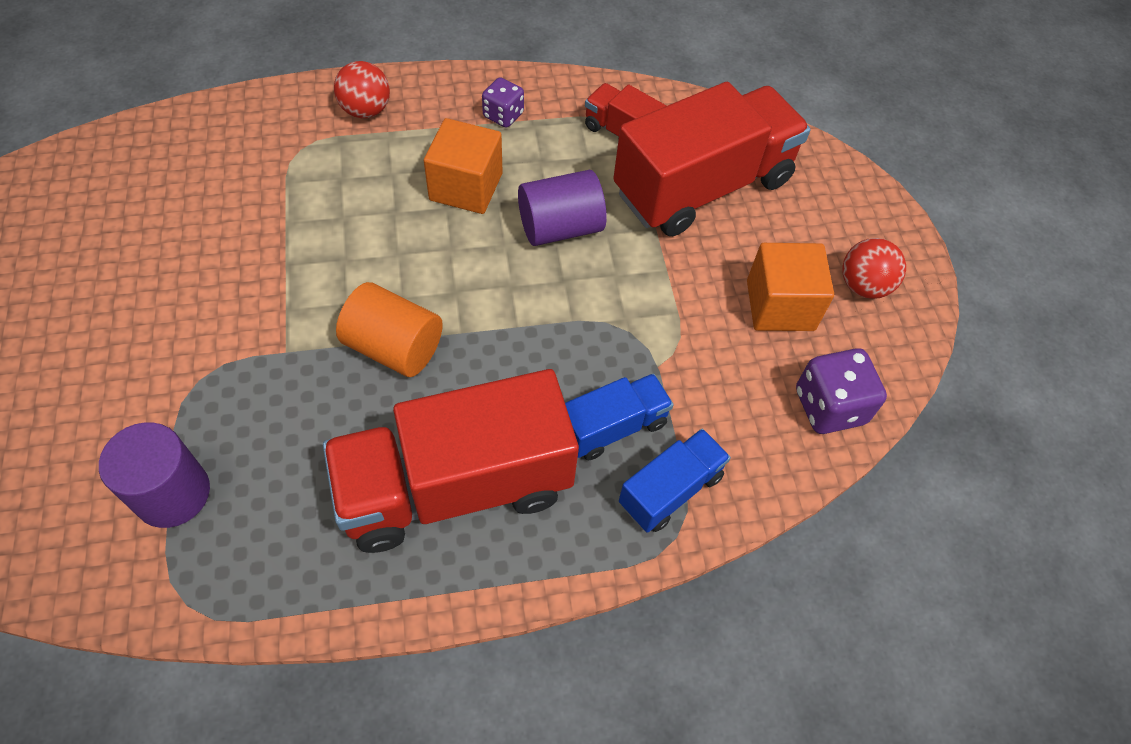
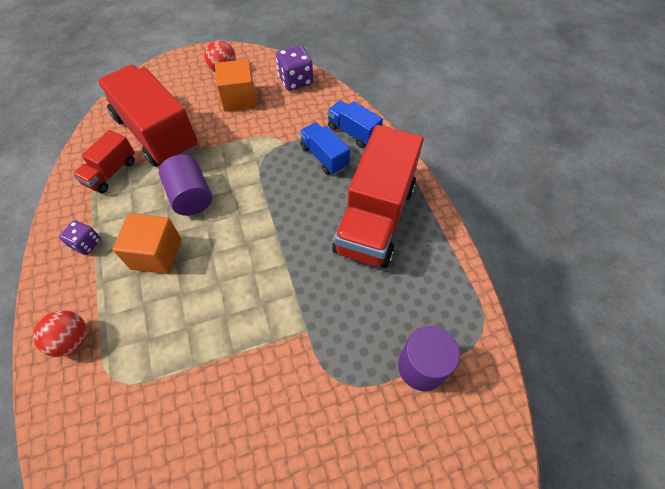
camera: 95 degrees left, 0 degrees up
red truck [323,369,579,553] -> red truck turned 45 degrees clockwise [332,125,424,268]
orange cylinder [336,282,443,377] -> none

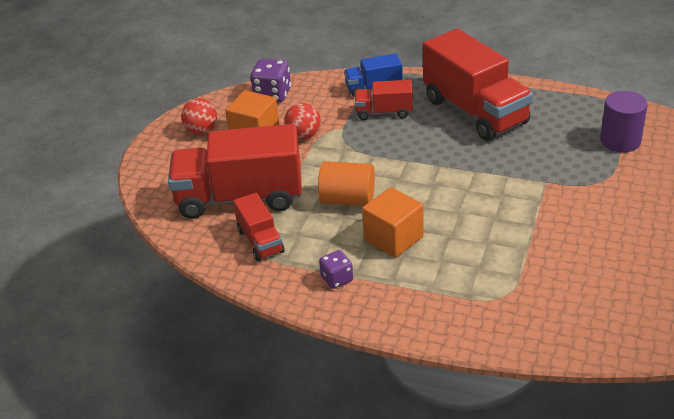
camera: 50 degrees left, 20 degrees down
red ball [33,310,87,357] -> red ball moved to [284,103,321,140]
purple cylinder [159,155,212,216] -> orange cylinder [318,161,375,206]
blue truck [299,122,350,175] -> red truck [355,80,413,120]

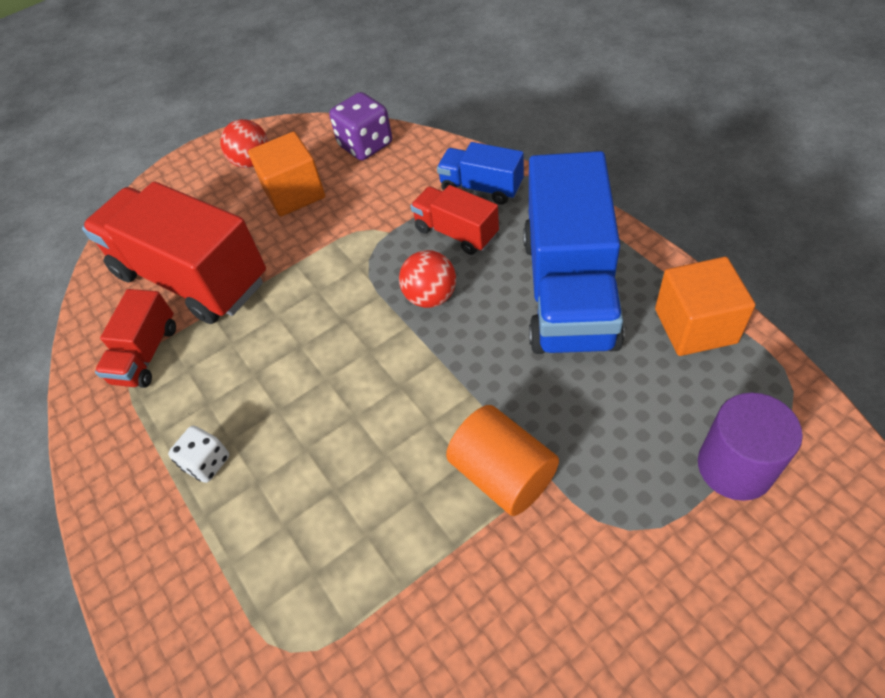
camera: 40 degrees right, 15 degrees up
red ball [284,103,321,140] -> red ball moved to [399,250,456,308]
orange cylinder [318,161,375,206] -> orange cylinder moved to [446,405,559,516]
purple dice [319,250,353,289] -> none
orange cube [362,187,424,258] -> orange cube moved to [655,257,755,356]
red truck [423,29,533,141] -> blue truck [523,151,625,354]
none -> white dice [168,426,229,483]

